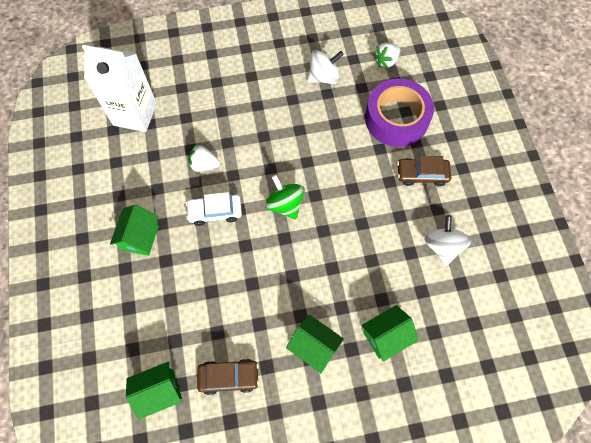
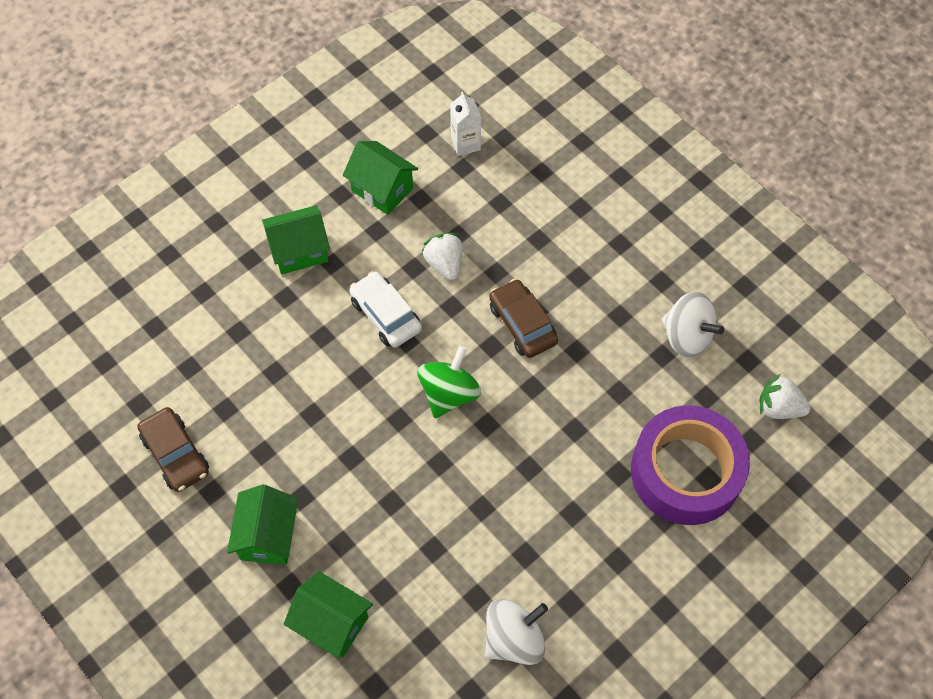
camera: 60 degrees right, 5 degrees down
white carton [82,45,157,132] -> white carton [450,92,481,156], size x0.45
green house [126,362,182,420] -> green house moved to [343,141,418,215]
brown car [397,156,451,186] -> brown car moved to [489,279,558,358]

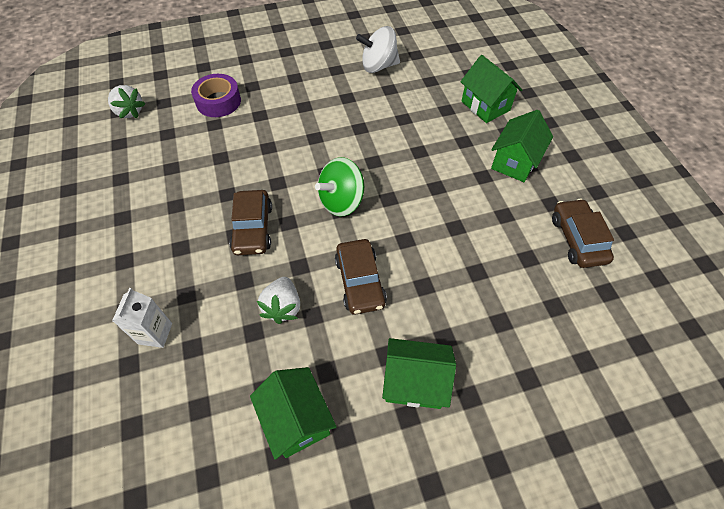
camera: 155 degrees left, 5 degrees down
white car [349,271,422,348] -> brown car [335,239,387,315]
white carton [450,92,481,156] -> white carton moved to [112,288,172,348]
purple tape [631,405,750,525] -> purple tape [191,74,241,117], size x0.57
white spinning top [662,292,724,358] -> none

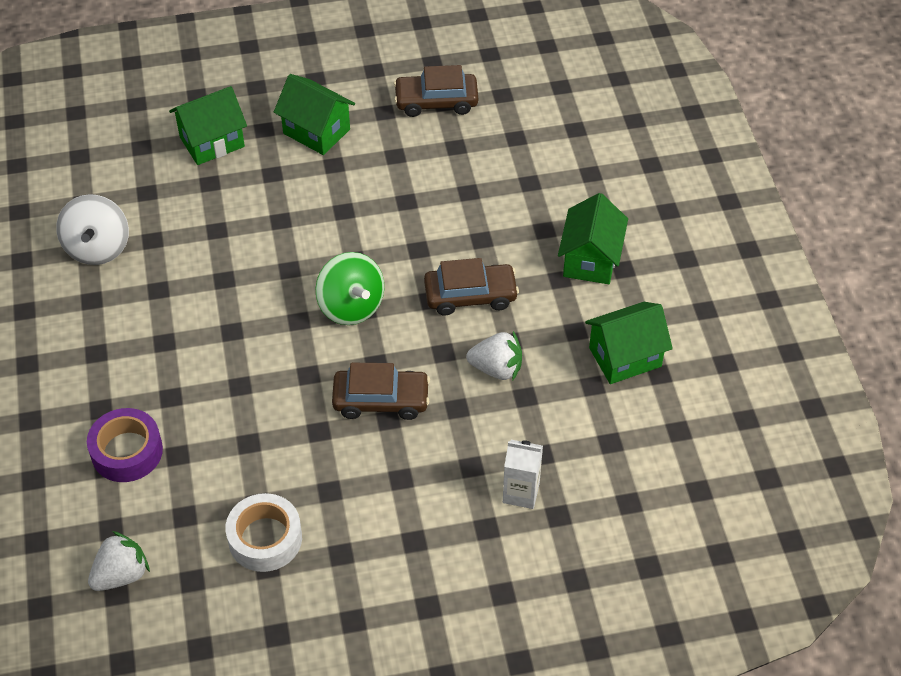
camera: 85 degrees left, 5 degrees down
none -> white tape [225,493,302,572]

